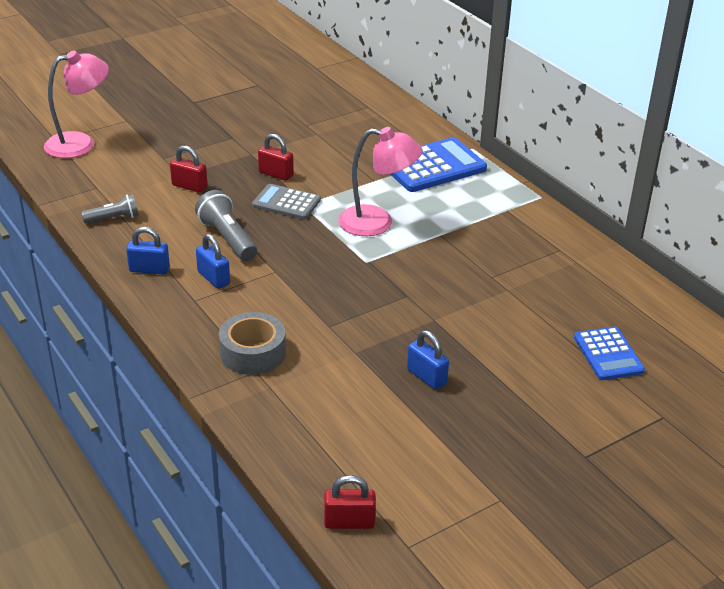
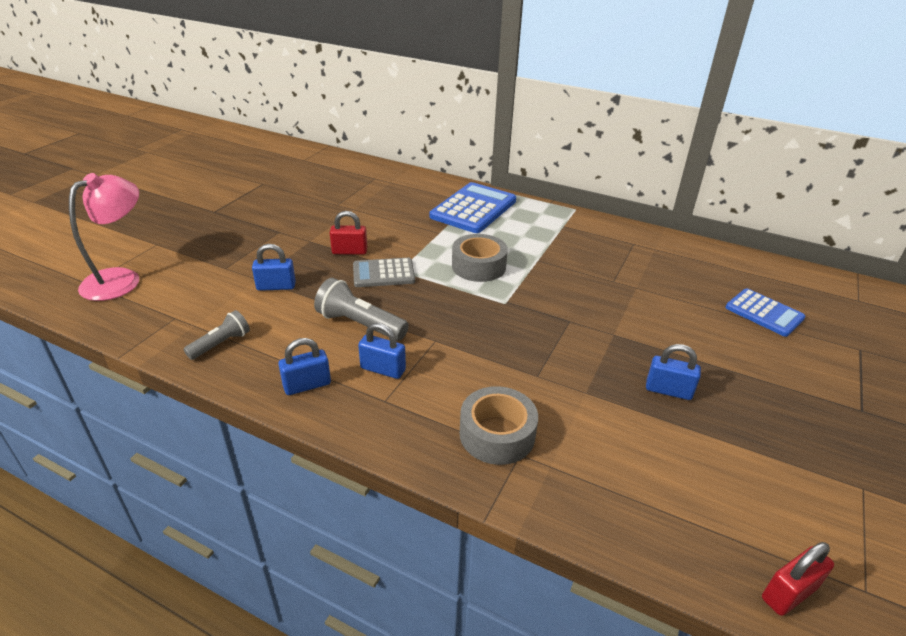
camera: 30 degrees left, 0 degrees up
red padlock [170,146,208,193] -> blue padlock [252,244,296,291]
pink lamp [338,127,423,236] -> grey tape [452,234,508,282]

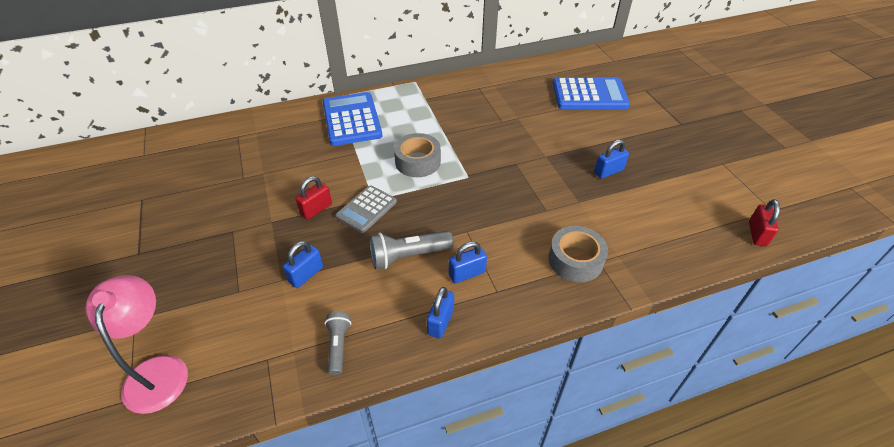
camera: 45 degrees left, 10 degrees up
blue calculator [725,288,806,337] -> blue calculator [553,77,630,109], size x1.62

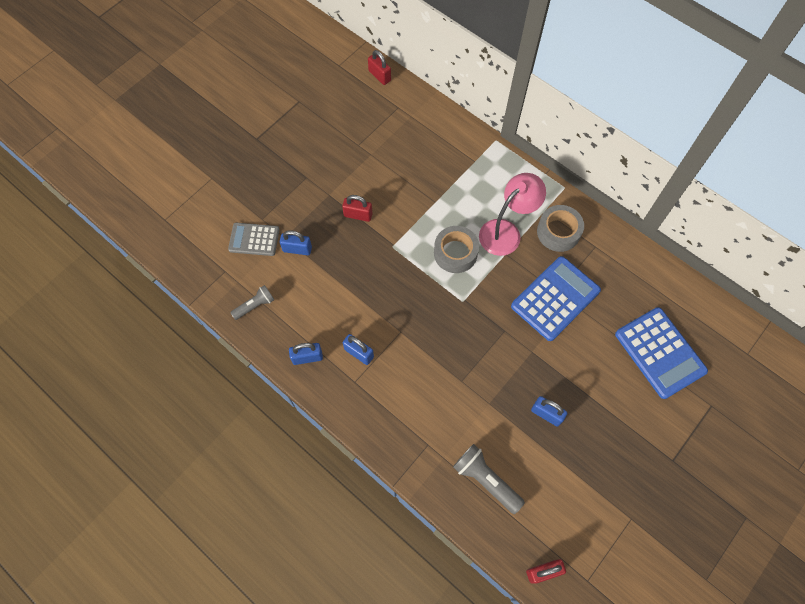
camera: 60 degrees right, 20 degrees up
pink lamp [86,275,188,414] -> pink lamp moved to [479,173,546,256]
blue calculator [323,92,382,146] -> blue calculator moved to [511,256,601,341]
grey calculator [336,185,397,233] -> grey calculator moved to [228,223,280,256]
grey flashlight [369,231,454,270] -> grey flashlight moved to [453,444,525,514]
grey tape [548,226,608,282] -> grey tape moved to [537,205,584,252]
none -> red padlock [368,50,391,85]

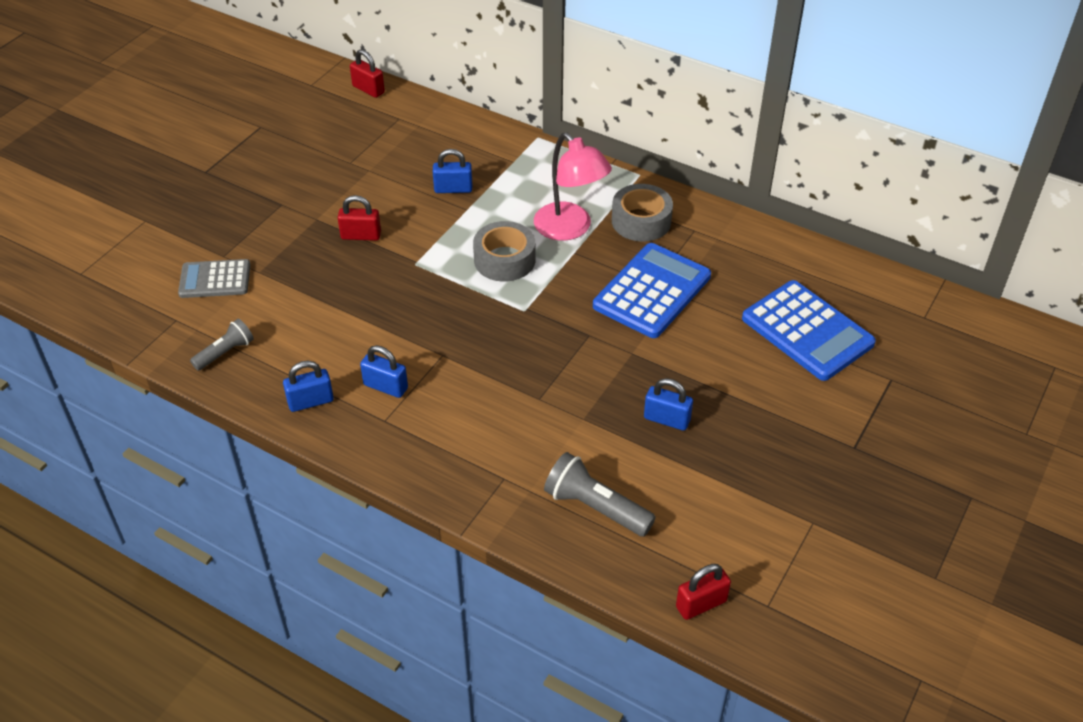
camera: 10 degrees left, 20 degrees down
blue padlock [280,230,312,255] -> blue padlock moved to [433,149,472,193]
pink lamp [479,173,546,256] -> pink lamp turned 105 degrees clockwise [534,133,612,241]

